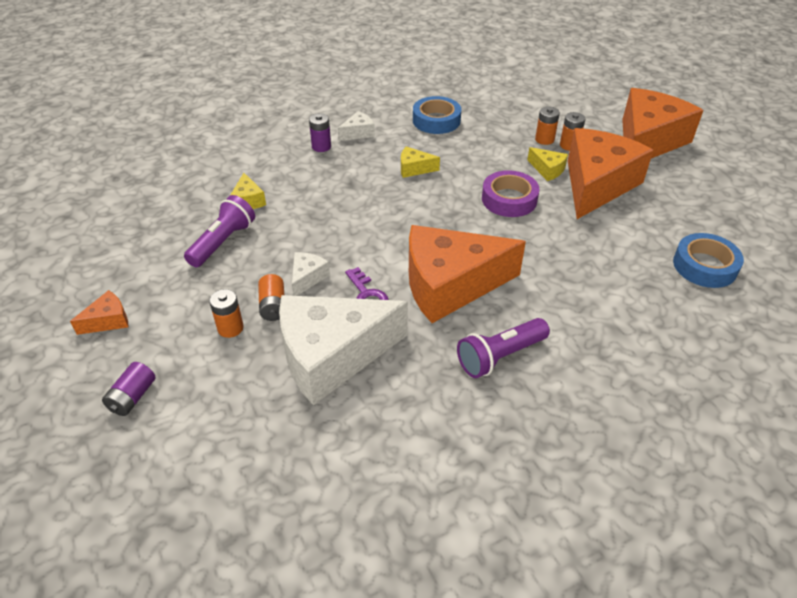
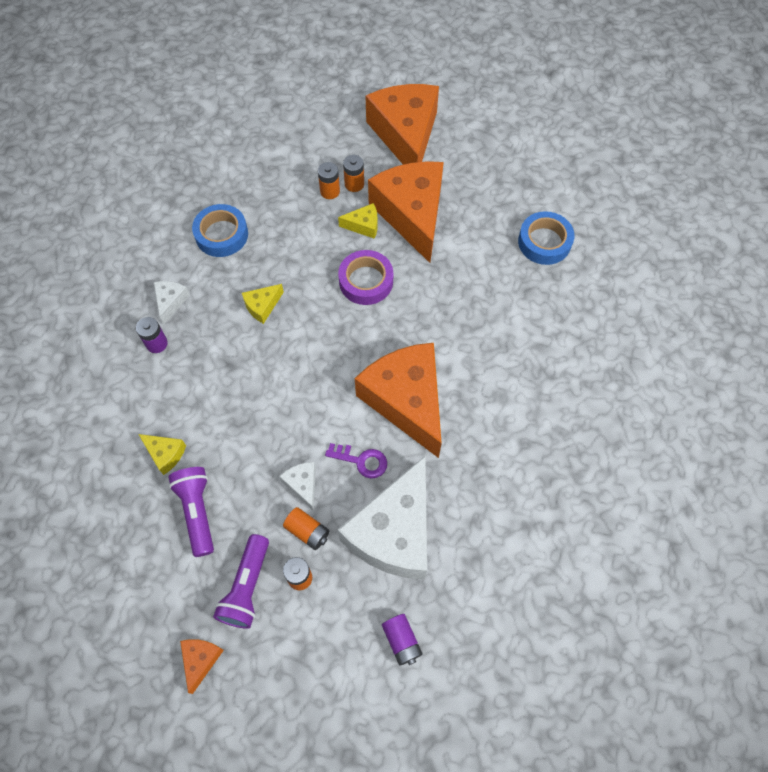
camera: 45 degrees left, 20 degrees up
purple battery [102,362,155,416] -> purple battery moved to [382,614,423,666]
orange cheese [409,225,526,323] -> orange cheese turned 120 degrees clockwise [355,343,442,458]
purple flashlight [457,318,550,378] -> purple flashlight moved to [213,534,269,629]

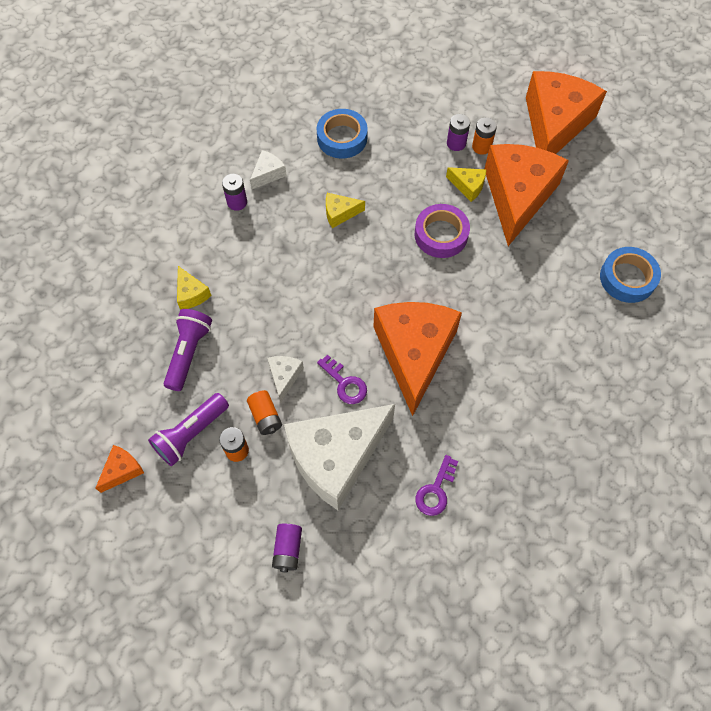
camera: 30 degrees right, 0 degrees up
orange battery [318,162,340,199] -> purple battery [447,114,470,151]
none -> purple key [415,455,458,516]

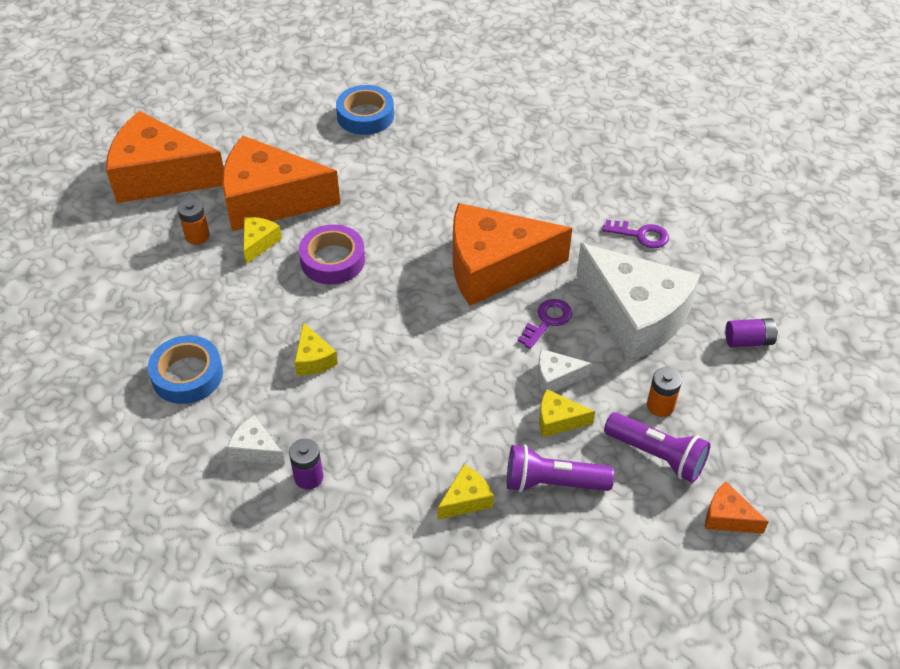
camera: 100 degrees left, 15 degrees down
orange battery [247,390,282,435] -> none
purple battery [447,114,470,151] -> none
none -> yellow cheese [539,389,595,437]

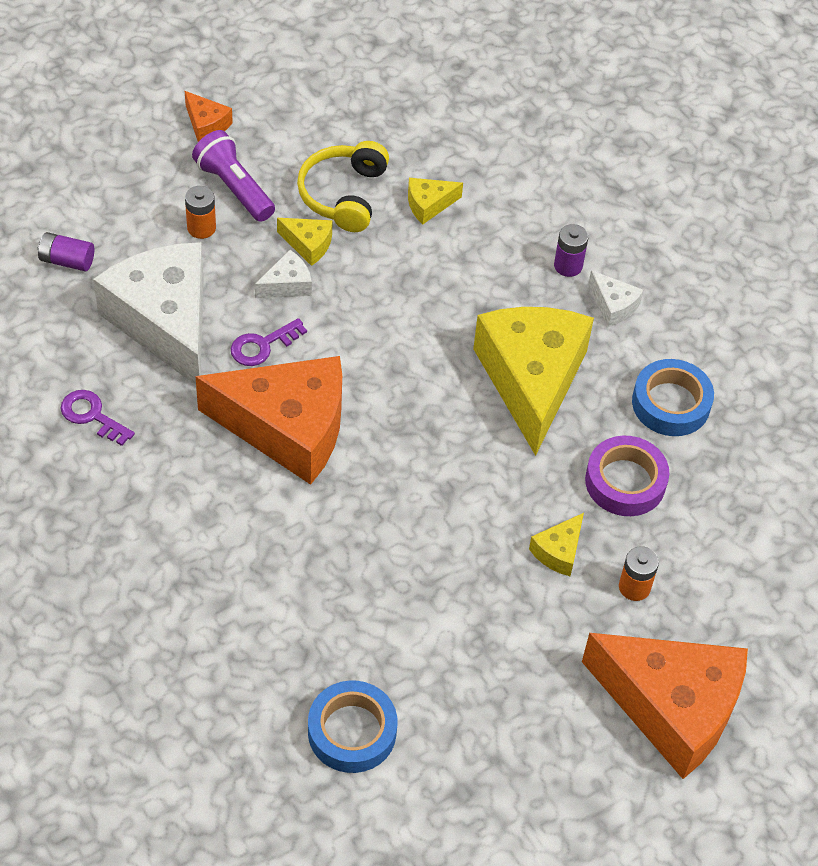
camera: 165 degrees left, 5 degrees up
orange cheese [222,136,341,231] -> none
yellow cheese [294,322,338,375] -> yellow cheese [473,307,594,456], size x2.43
purple tape [299,224,365,284] -> purple tape moved to [585,436,669,516]
purple flashlight [507,444,614,492] -> yellow headphones [297,141,389,232]
white cheese [538,349,592,393] -> white cheese turned 45 degrees counterclockwise [255,250,312,298]

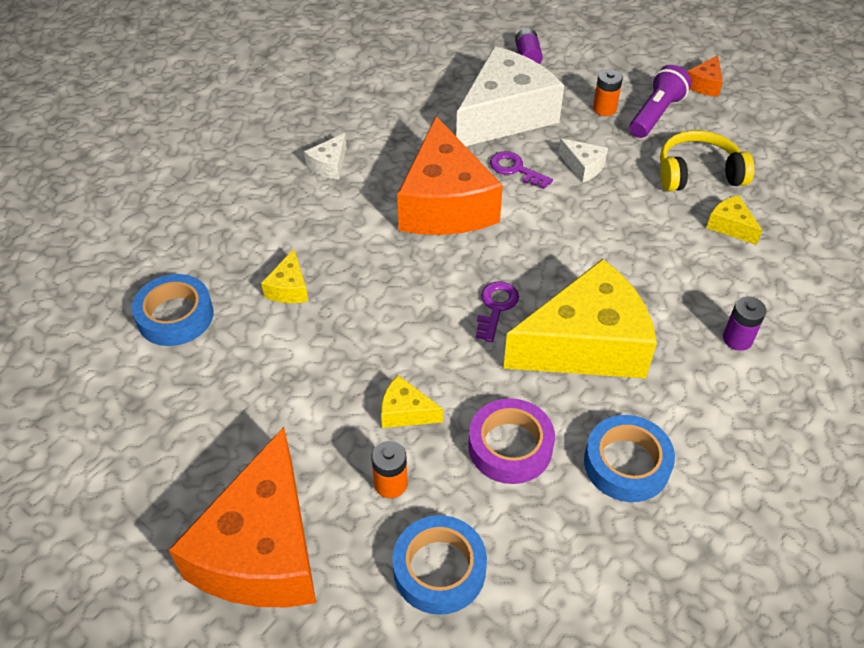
camera: 75 degrees right, 5 degrees down
purple key [61,390,135,446] -> purple key moved to [476,281,519,342]
yellow cheese [277,218,332,266] -> yellow cheese moved to [261,249,308,303]
white cheese [588,270,643,327] -> white cheese moved to [304,133,346,180]
none -> blue tape [392,515,487,615]

